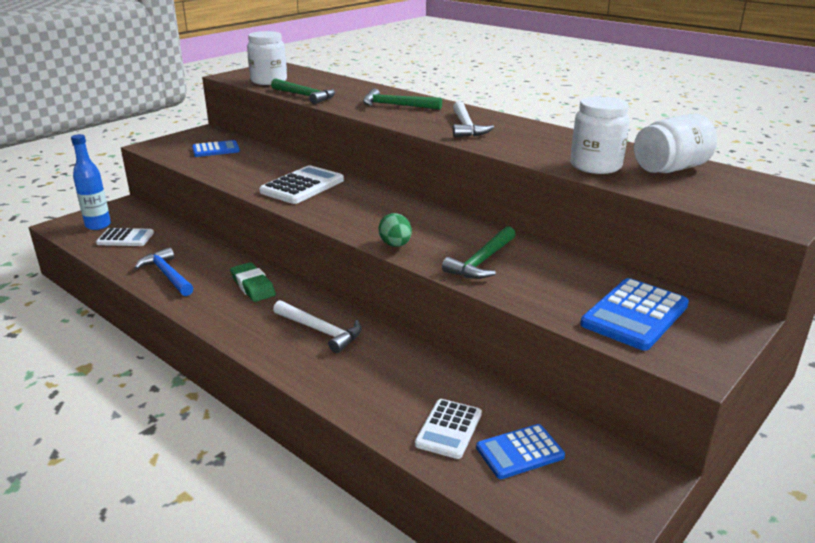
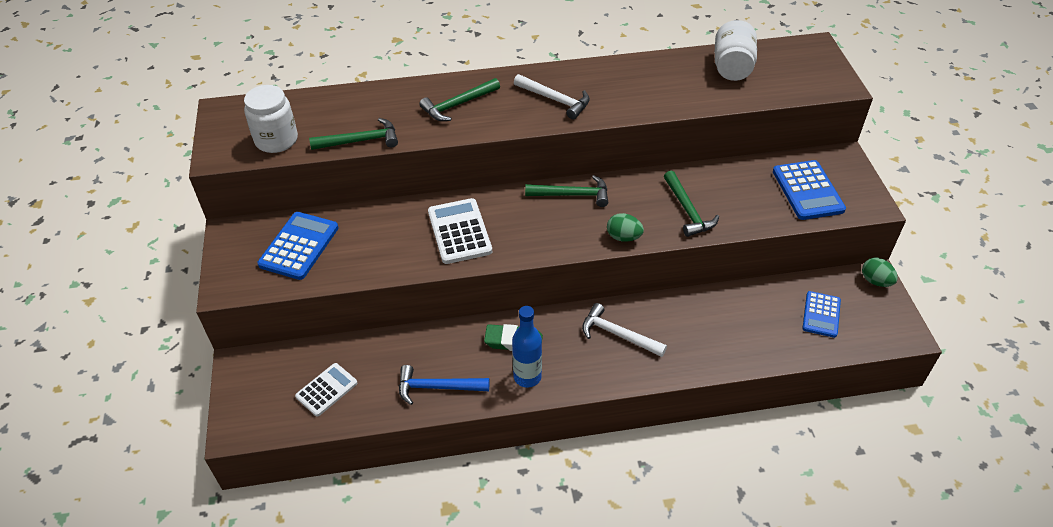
camera: 50 degrees left, 20 degrees up
blue bottle [71,134,111,230] -> blue bottle moved to [512,306,542,388]
blue calculator [192,140,240,157] -> blue calculator [257,212,339,280], size x1.51
white hammer [273,300,362,353] -> white hammer turned 135 degrees counterclockwise [582,303,667,357]
white calculator [415,399,482,459] -> none
white jar [570,96,630,174] -> none
none -> green hammer [525,175,608,207]
none -> green egg [862,258,898,287]

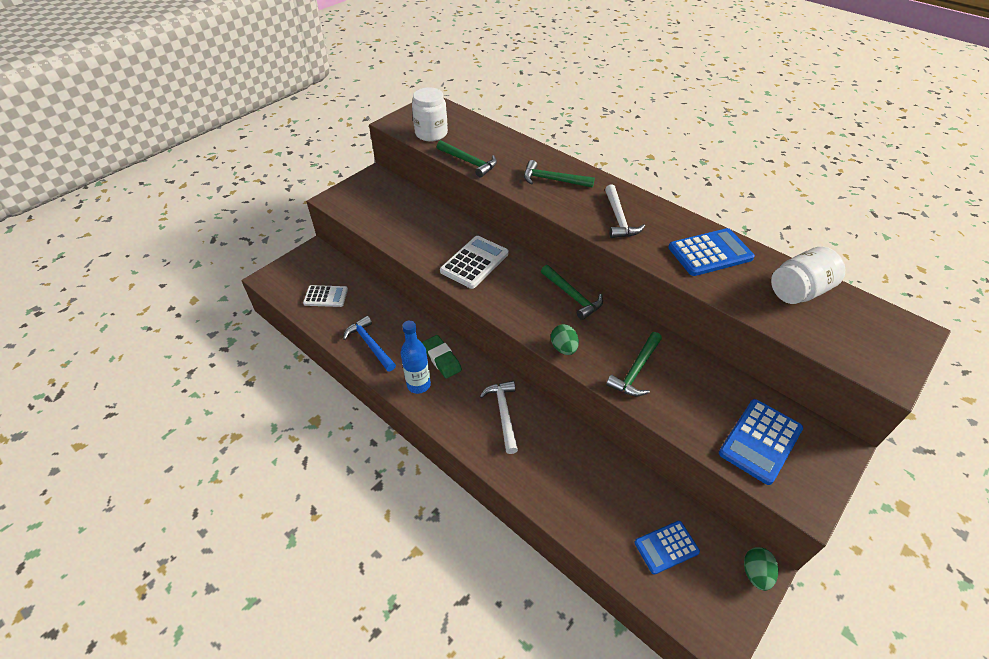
camera: 50 degrees right, 0 degrees up
blue calculator [257,212,339,280] -> blue calculator moved to [668,228,755,276]

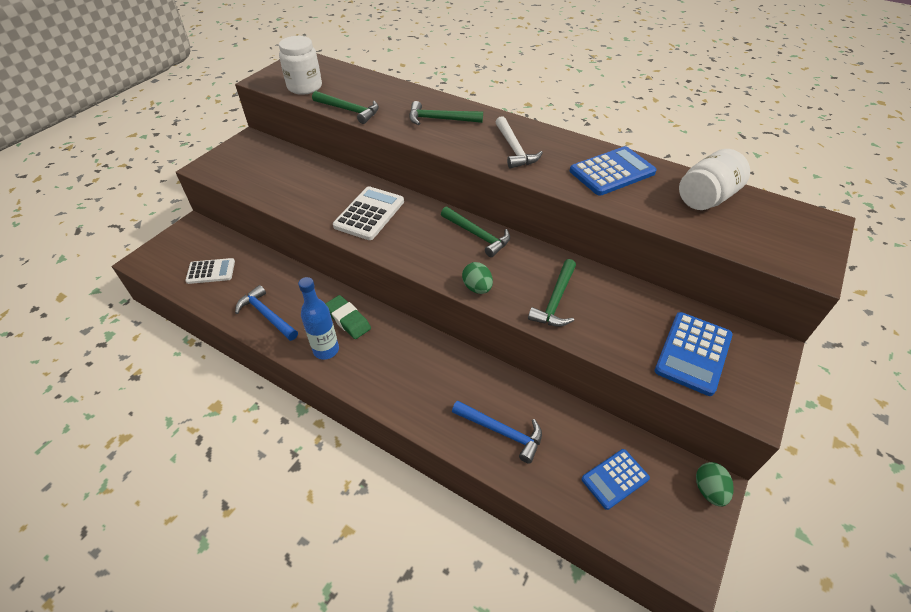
camera: 10 degrees left, 0 degrees up
white hammer [480,381,518,454] -> none
none -> blue hammer [452,400,542,464]

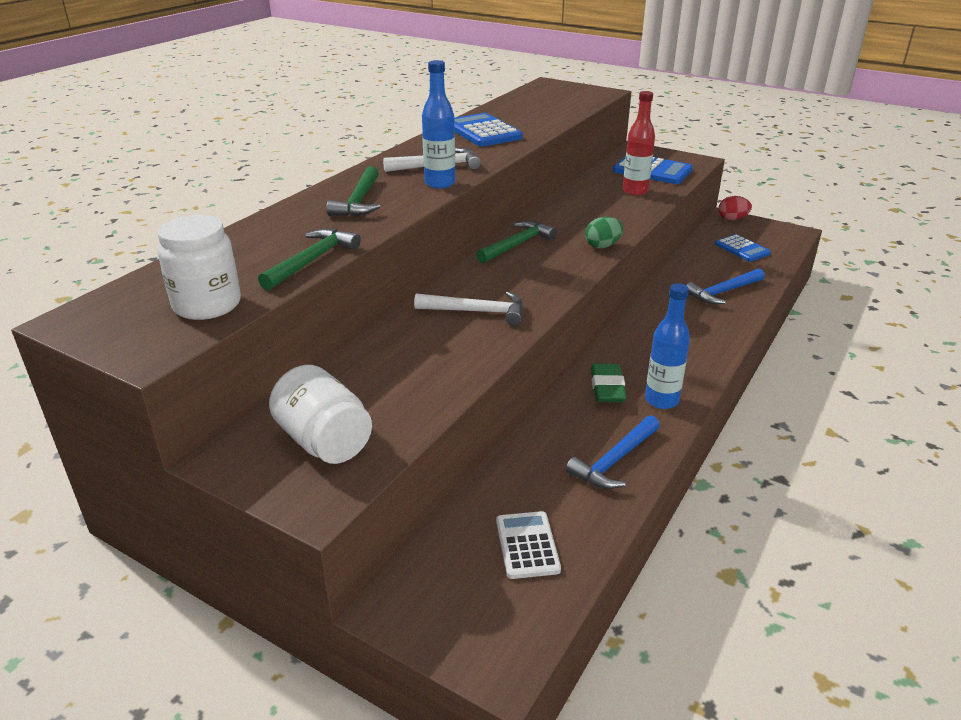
camera: 90 degrees left, 15 degrees down
green eraser [325,295,371,339] -> green eraser turned 45 degrees counterclockwise [591,363,627,402]
white calculator [333,186,404,240] -> white hammer [414,292,523,326]
blue hammer [452,400,542,464] -> blue hammer turned 150 degrees counterclockwise [686,268,765,304]
green hammer [528,259,576,327] -> none
white jar [679,149,750,210] -> white jar moved to [269,365,372,464]
green egg [696,462,734,507] -> red egg [718,196,752,220]
none -> blue bottle [422,60,455,189]
none -> red bottle [623,91,655,196]

